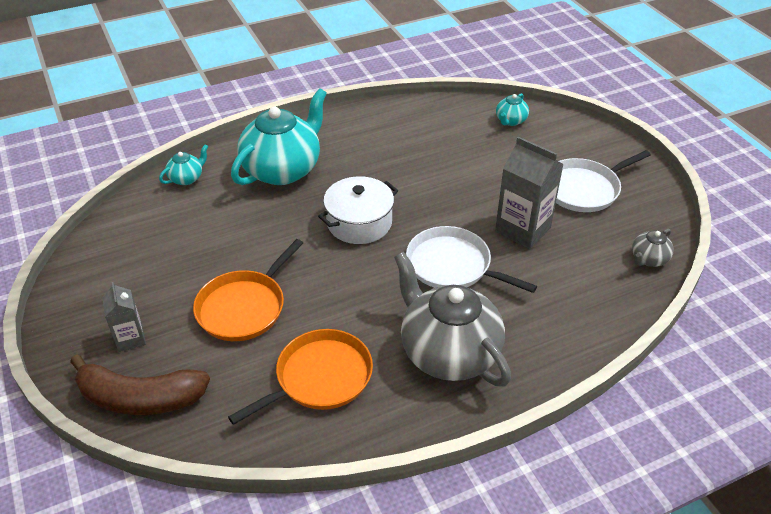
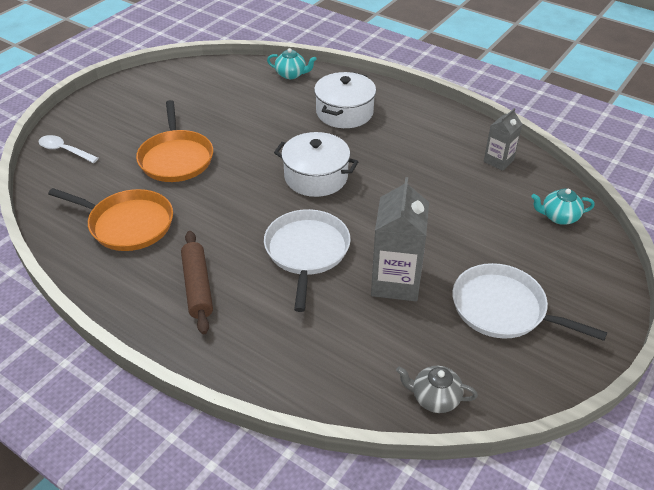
camera: 60 degrees right, 0 degrees up
brown banana [70,355,210,415] -> white spoon [39,135,99,163]
grey carton [102,282,146,352] -> grey carton moved to [484,108,522,171]
orange pan [193,239,303,341] -> orange pan turned 105 degrees counterclockwise [136,100,213,182]
turquoise teapot [231,88,327,185] -> white pot [314,72,376,128]
grey teapot [394,252,511,387] -> brown rolling pin [181,231,213,334]

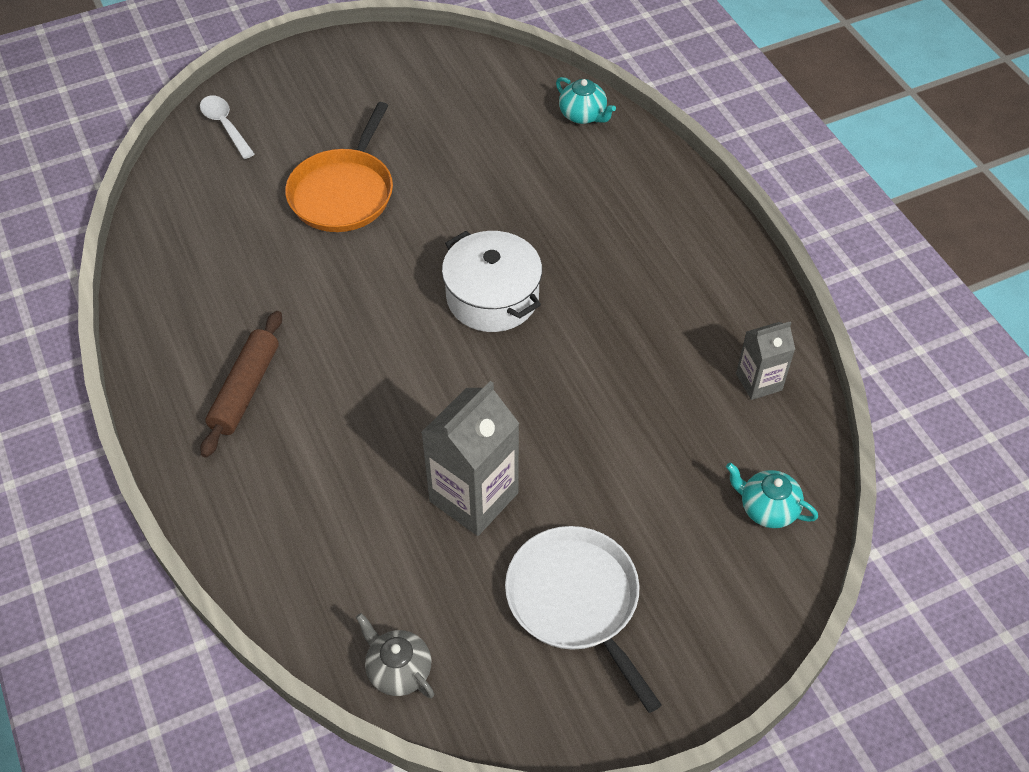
camera: 30 degrees right, 10 degrees up
orange pan [48,188,173,251] -> none
white pan [264,209,351,312] -> none
white pot [314,72,376,128] -> none

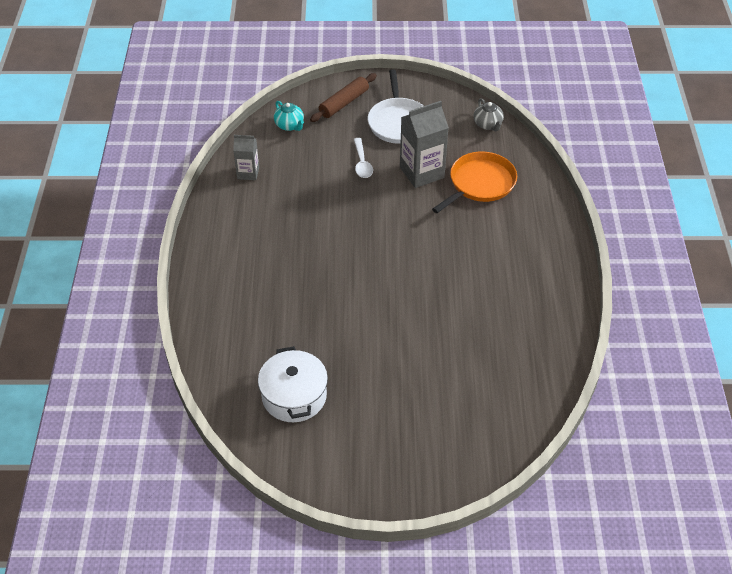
camera: 155 degrees left, 5 degrees down
white spoon [200,95,255,159] -> white spoon moved to [354,138,373,178]
brown rolling pin [200,311,282,457] -> brown rolling pin moved to [310,73,377,122]
orange pan [285,102,393,232] -> orange pan moved to [432,152,517,213]
white pot [442,231,542,332] -> white pot moved to [258,346,328,422]
turquoise teapot [556,77,616,124] -> none

